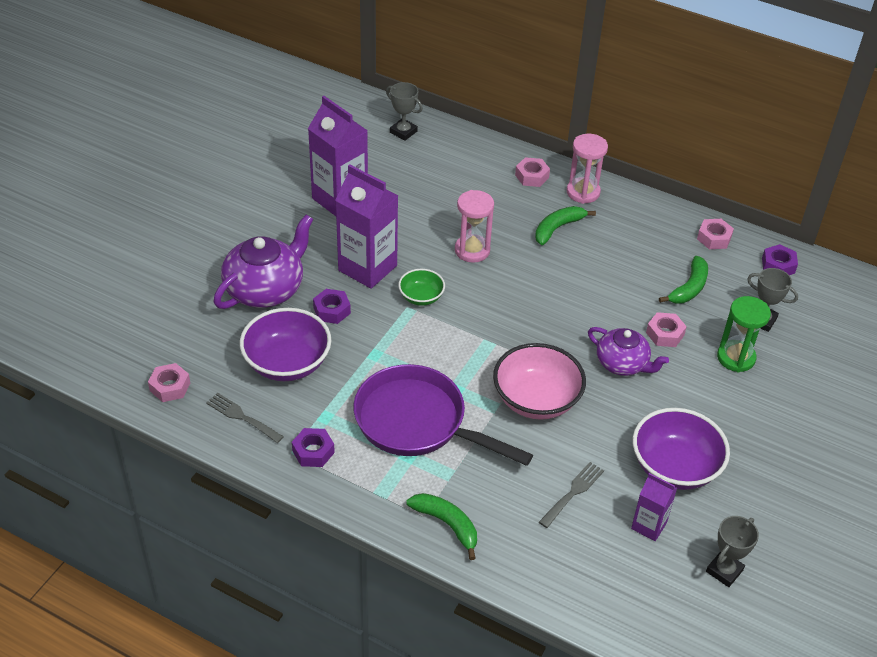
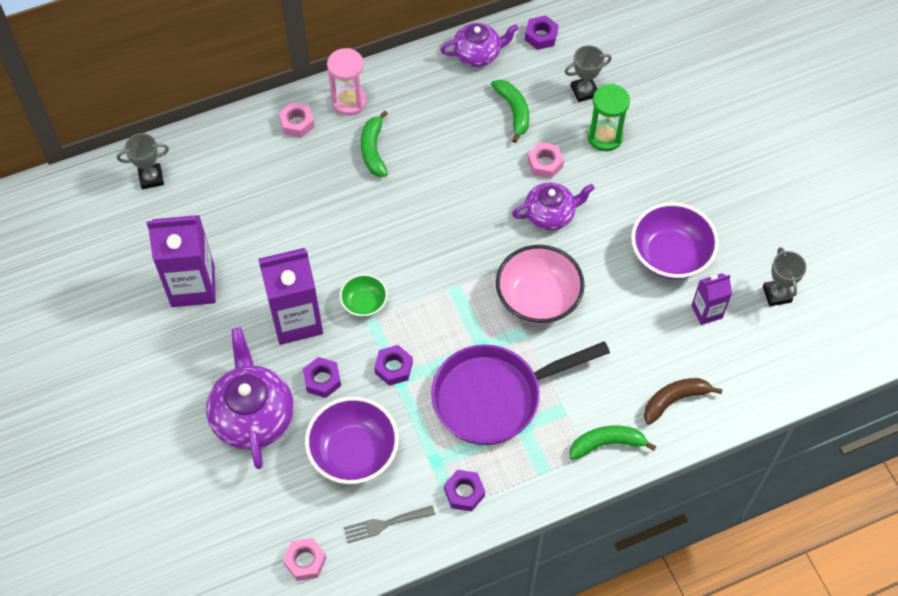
camera: 50 degrees left, 15 degrees up
pink hourglass [455,190,494,263] -> none
grey fork [539,462,604,528] -> none
pink nut [697,219,734,249] -> purple teapot [440,23,519,67]
none -> purple nut [374,345,413,386]
none -> brown banana [644,378,723,425]

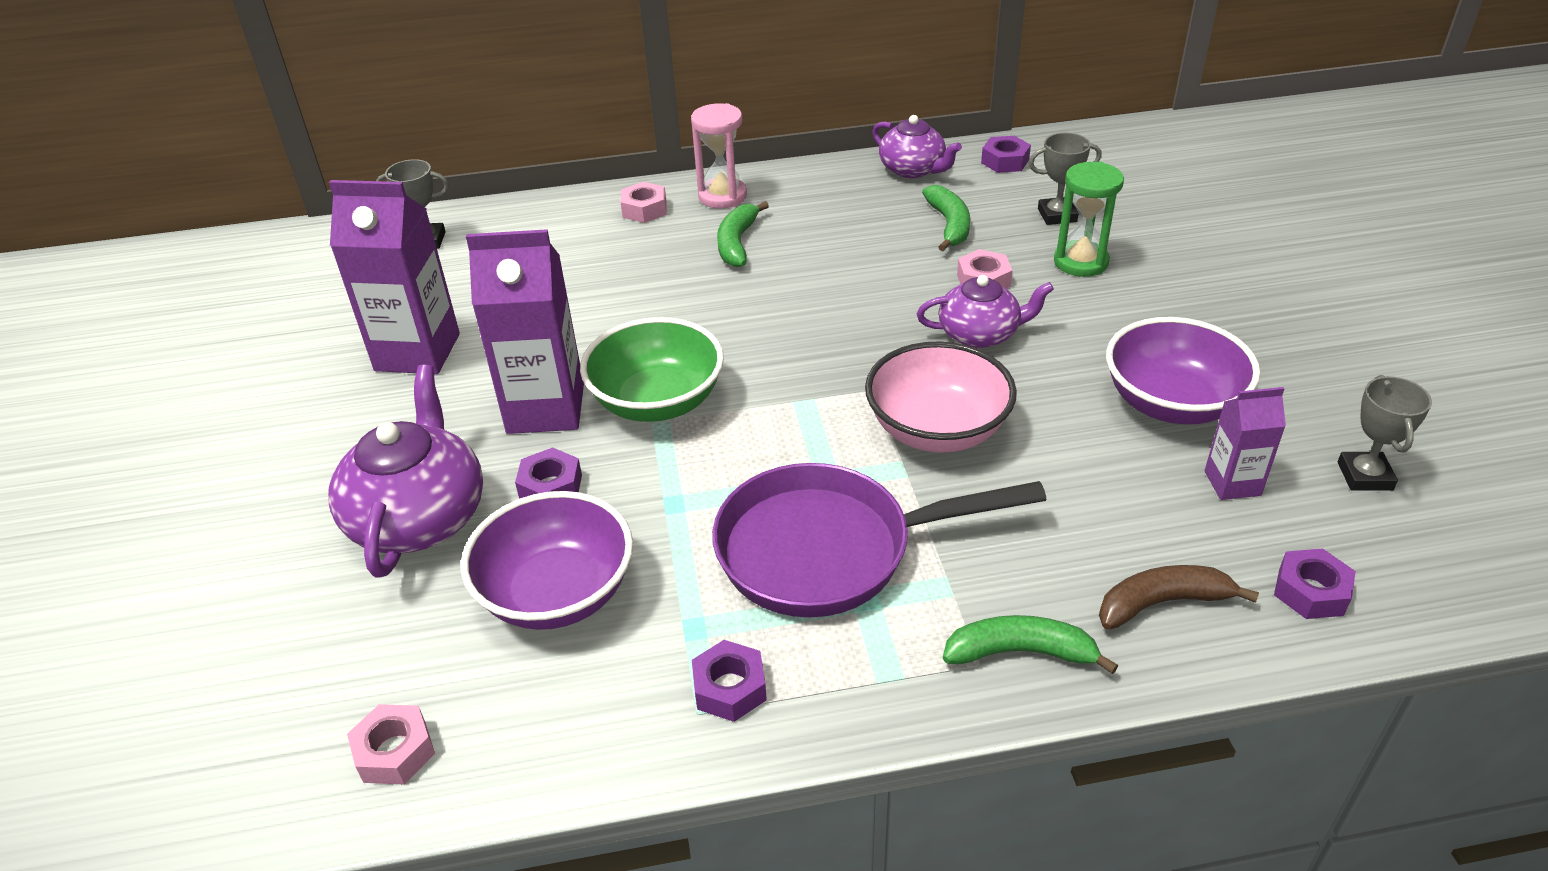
camera: 15 degrees right, 20 degrees down
green bowl [339,274,388,317] -> green bowl [580,317,724,422], size x1.83
grey fork [343,505,435,543] -> none
purple nut [374,345,413,386] -> purple nut moved to [1274,548,1356,619]
purple teapot [440,23,519,67] -> purple teapot turned 45 degrees clockwise [872,115,962,178]

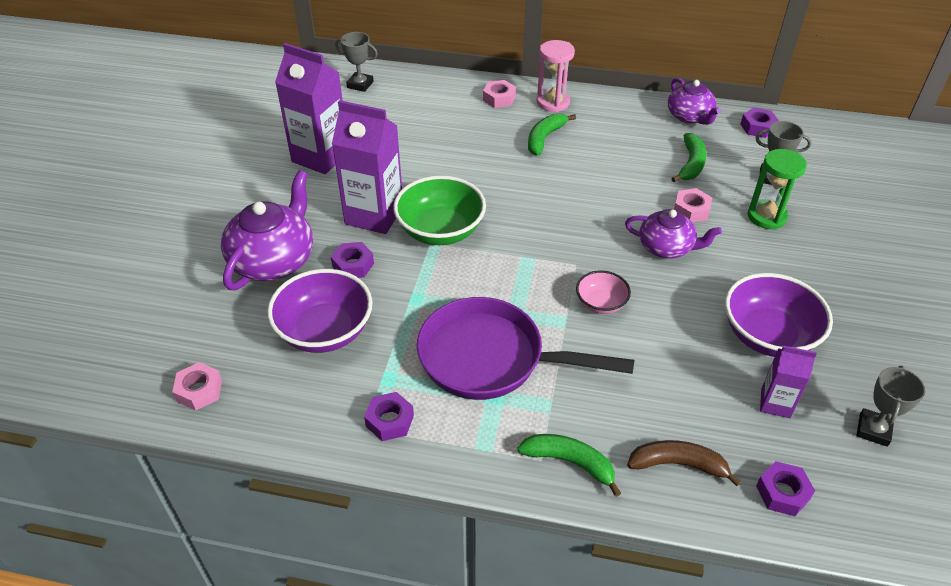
camera: 20 degrees right, 5 degrees up
pink bowl [865,341,1017,452] -> pink bowl [576,270,631,314], size x0.55

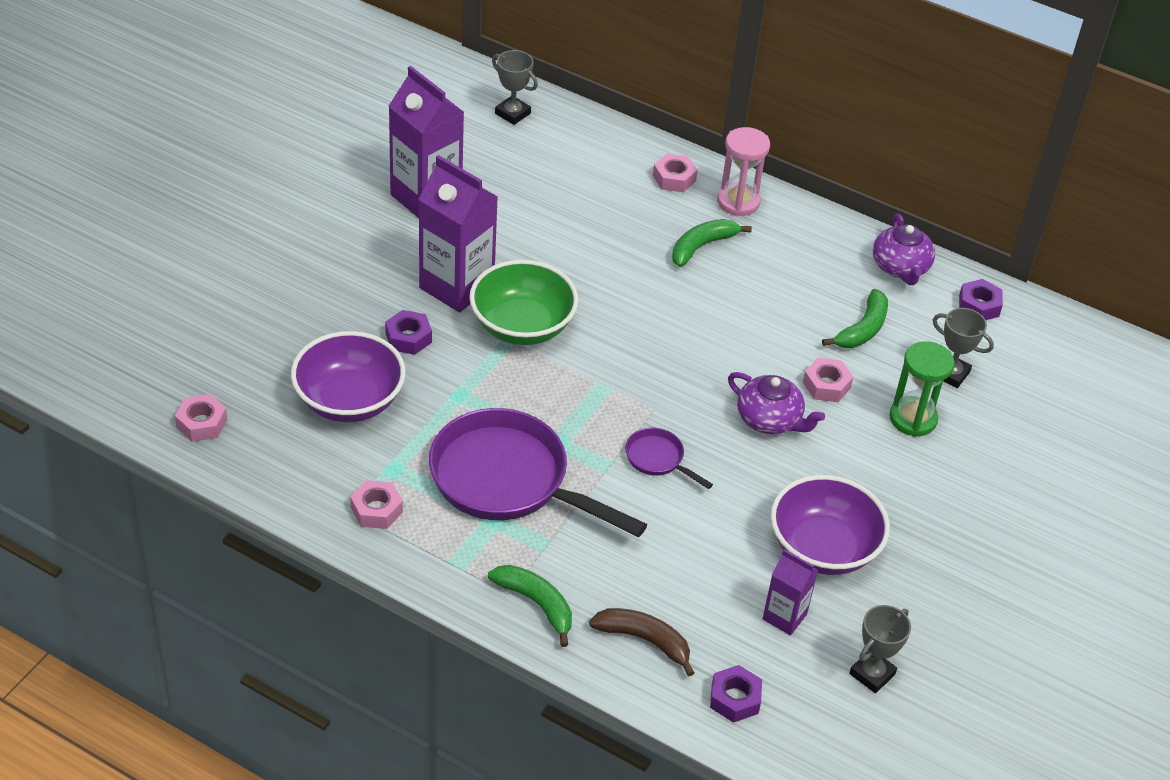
camera: 15 degrees right, 0 degrees up
purple teapot [221,170,313,290] -> none
purple nut [364,392,414,441] -> pink nut [350,480,403,529]
pink bowl [576,270,631,314] -> purple pan [625,428,713,489]

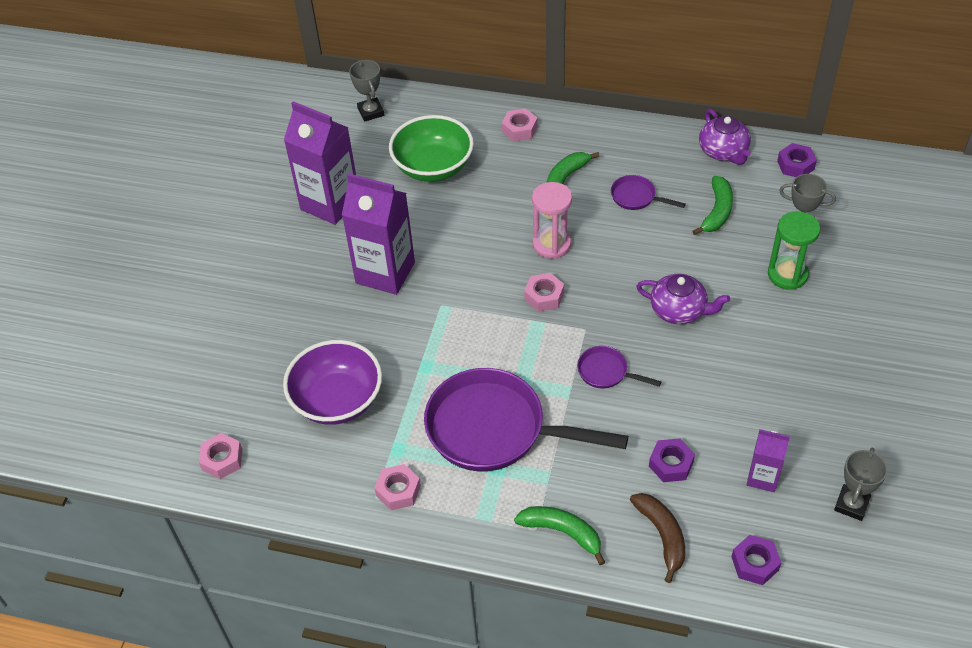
camera: 10 degrees left, 5 degrees up
purple nut [385,310,432,355] -> purple nut moved to [649,438,695,482]
green bowl [469,260,578,345] -> green bowl moved to [389,115,474,182]
grey trophy [492,50,538,125] -> grey trophy turned 45 degrees clockwise [349,60,384,122]
brown banana [589,608,694,676] -> brown banana turned 60 degrees clockwise [630,493,685,583]
pink hourglass [717,127,770,216] -> pink hourglass moved to [532,182,572,259]
purple bowl [770,475,890,575] -> none
pink nut [803,358,853,402] -> pink nut moved to [524,273,564,312]
none -> purple pan [611,175,686,210]

